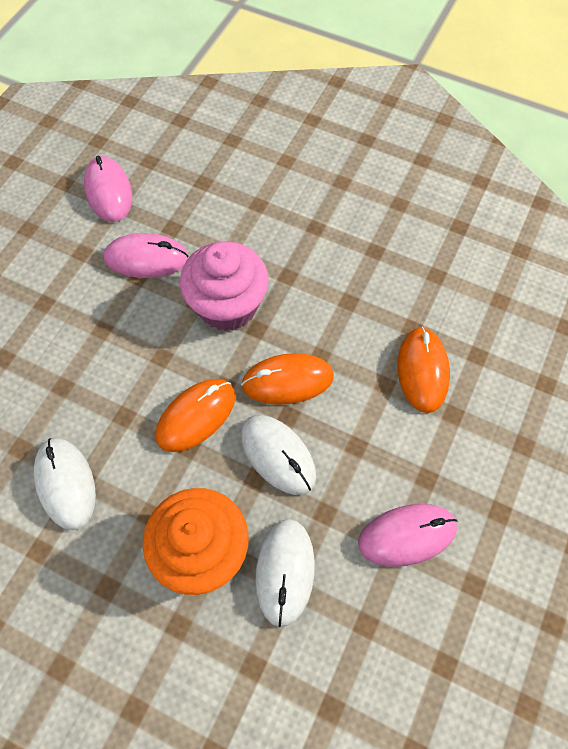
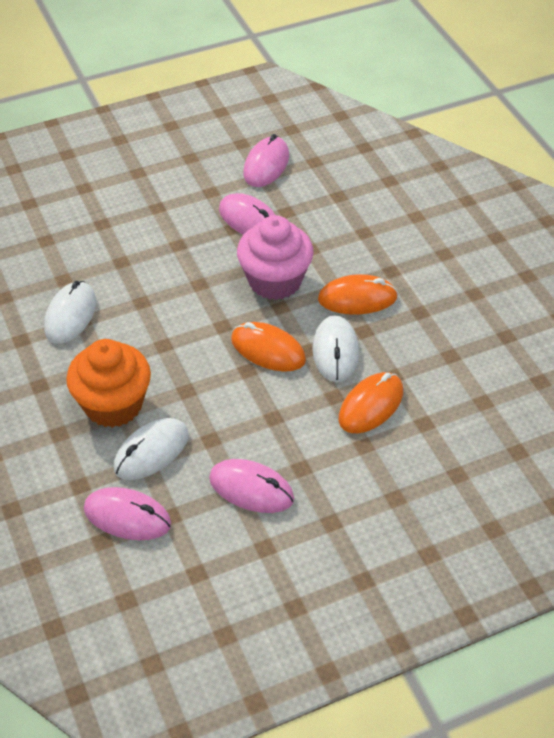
camera: 40 degrees right, 15 degrees down
orange mouse [156,379,236,452] -> orange mouse moved to [318,274,398,314]
white mouse [241,415,316,495] -> white mouse moved to [312,315,359,382]
none -> pink mouse [84,487,171,540]

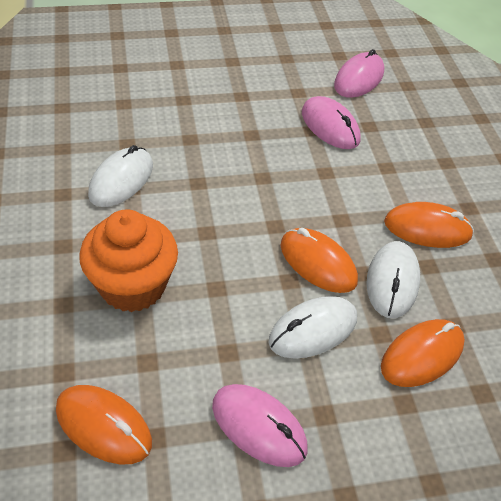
camera: 10 degrees right, 0 degrees up
pink mouse [84,487,171,540] -> orange mouse [56,385,152,464]
white mouse [114,418,189,480] -> white mouse moved to [268,296,357,359]
pink cupcake [237,215,314,300] -> none

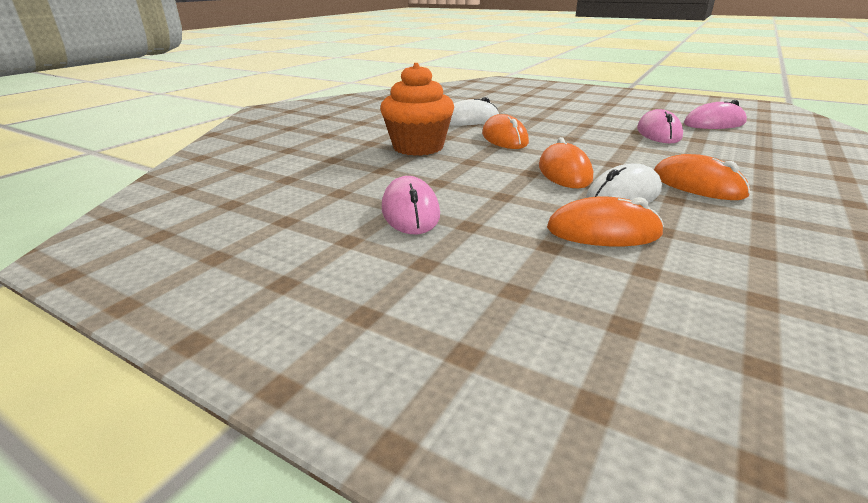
camera: 45 degrees right, 20 degrees down
orange mouse [56,385,152,464] -> orange mouse moved to [482,114,529,149]
white mouse [268,296,357,359] -> none

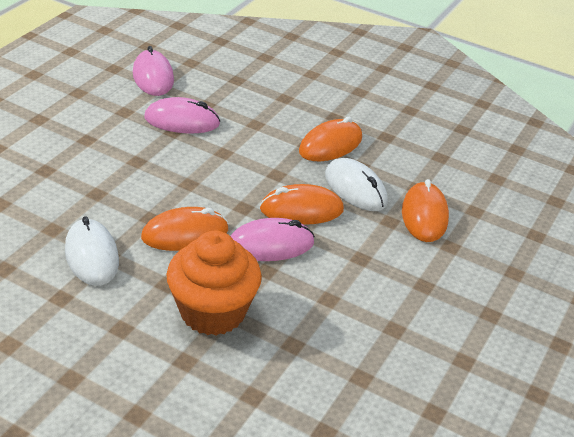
camera: 95 degrees left, 10 degrees up
pink mouse [382,176,440,234] -> pink mouse moved to [231,218,315,261]

